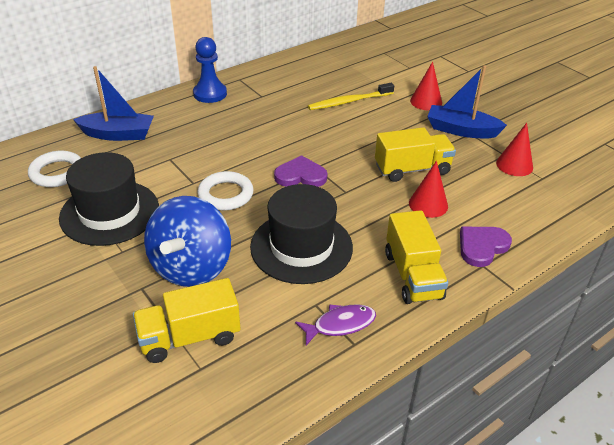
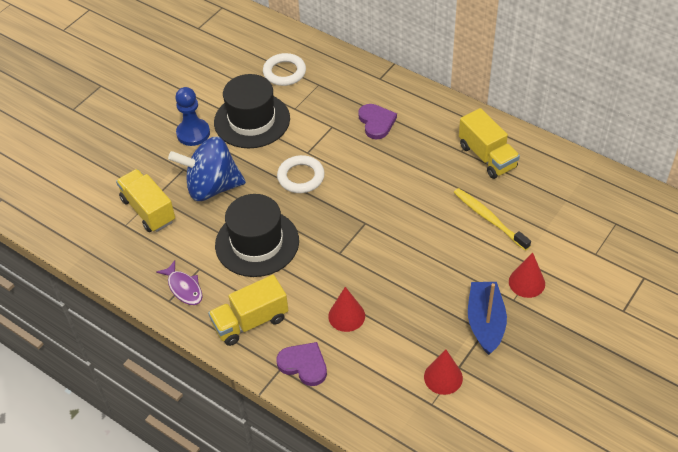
camera: 75 degrees right, 10 degrees up
blue boat [73,66,154,141] -> none
blue pawn [193,37,227,103] -> blue pawn moved to [175,87,210,146]
purple heart [274,155,328,187] -> purple heart moved to [358,104,397,139]
yellow truck [375,127,456,182] -> yellow truck moved to [459,108,520,179]

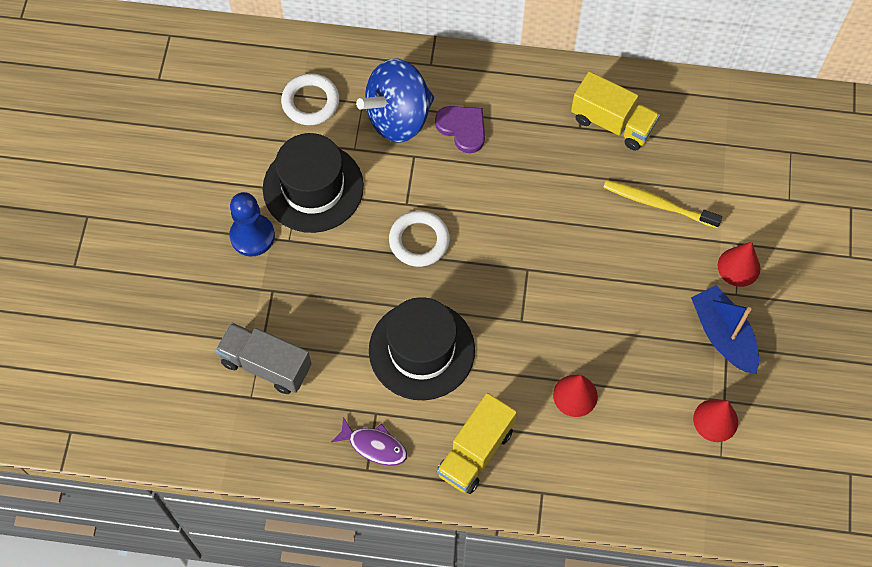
camera: 30 degrees left, 15 degrees up
yellow truck [116,169,175,232] -> grey truck [216,323,311,394]
blue spinning top [168,137,246,201] -> blue spinning top moved to [356,58,434,143]
purple heart [277,342,327,386] -> none

